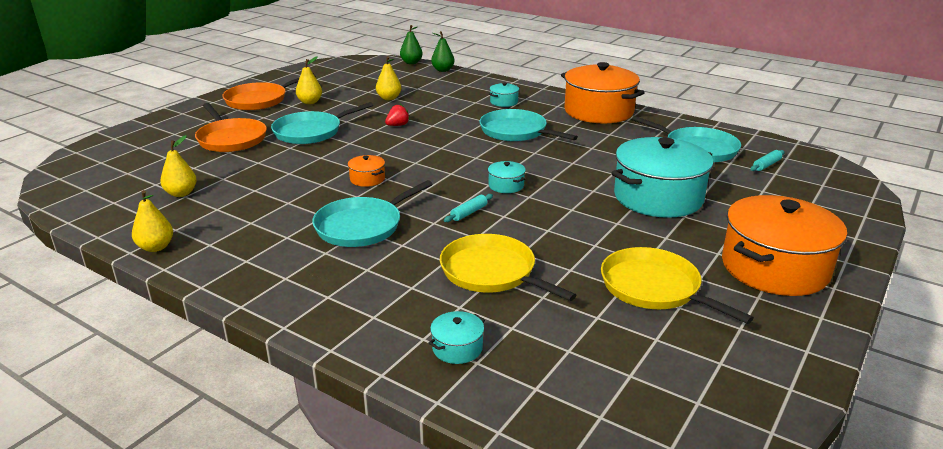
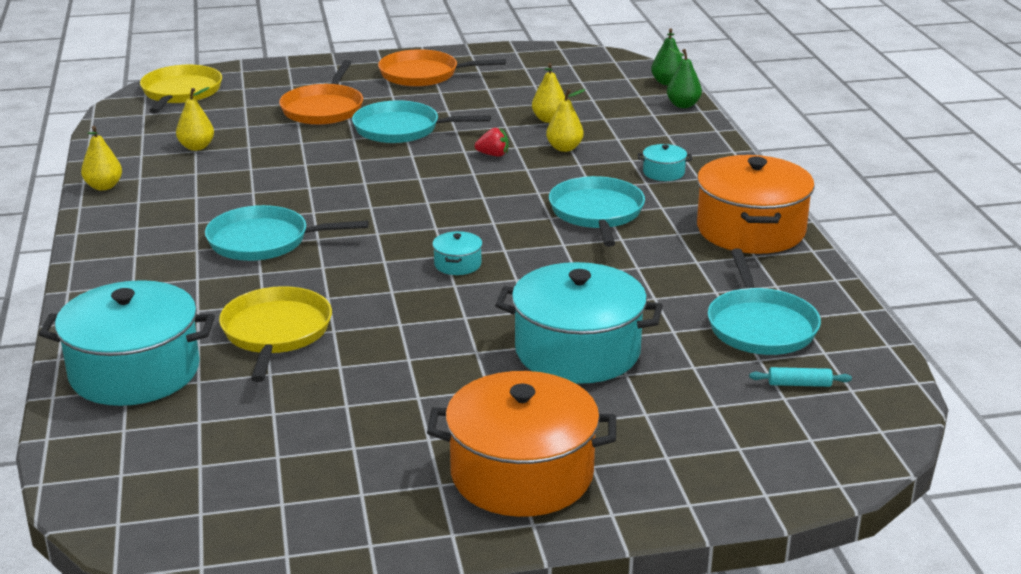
camera: 45 degrees right, 0 degrees up
yellow pear [296,56,322,104] -> yellow pear moved to [546,89,586,152]
orange pot [348,155,385,187] -> none
turquoise pot [428,311,485,364] -> turquoise pot [39,280,215,406], size x2.40
turquoise rolling pin [444,194,493,222] -> none
yellow pan [601,247,754,324] -> yellow pan moved to [140,65,222,113]

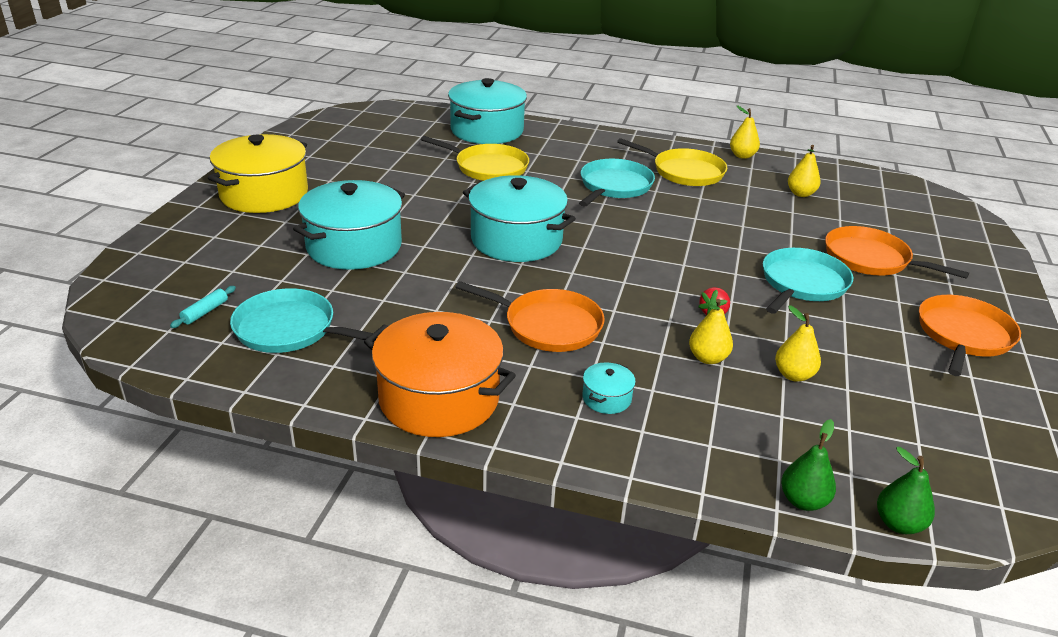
camera: 115 degrees right, 5 degrees up
yellow pan [140,65,222,113] -> yellow pan moved to [617,138,727,186]
orange pot [427,371,616,517] -> yellow pot [208,134,308,213]
turquoise pot [432,231,482,275] -> turquoise pot [463,175,576,262], size x2.40
turquoise pan [549,176,645,247] -> orange pan [455,281,605,352]

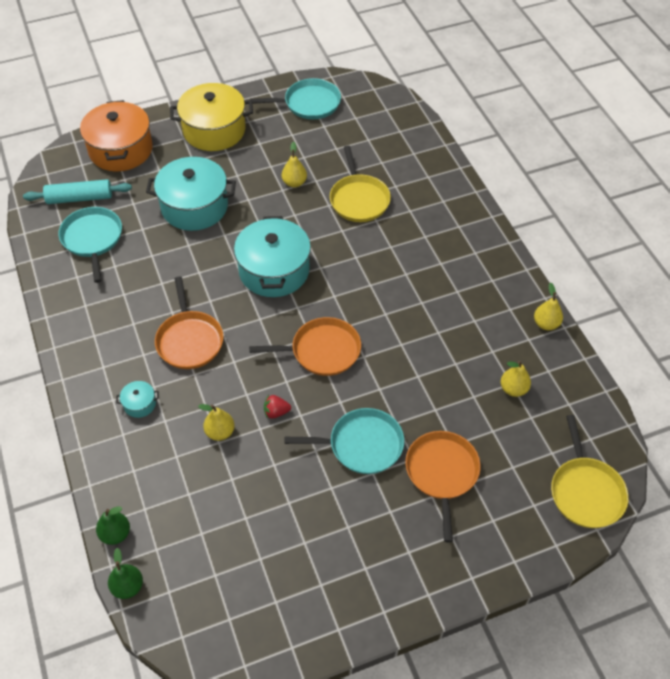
camera: 55 degrees right, 20 degrees up
turquoise rolling pin [170,286,236,328] -> turquoise rolling pin [23,179,132,204], size x2.05
orange pot [364,312,516,437] -> orange pot moved to [80,100,153,171]
turquoise pot [448,78,527,144] -> none
turquoise pan [579,159,655,207] -> turquoise pan moved to [250,78,341,119]
yellow pan [617,138,727,186] -> yellow pan moved to [551,415,629,528]
yellow pear [775,305,821,382] -> yellow pear moved to [282,141,307,187]
orange pan [919,295,1021,376] -> orange pan moved to [249,317,361,376]

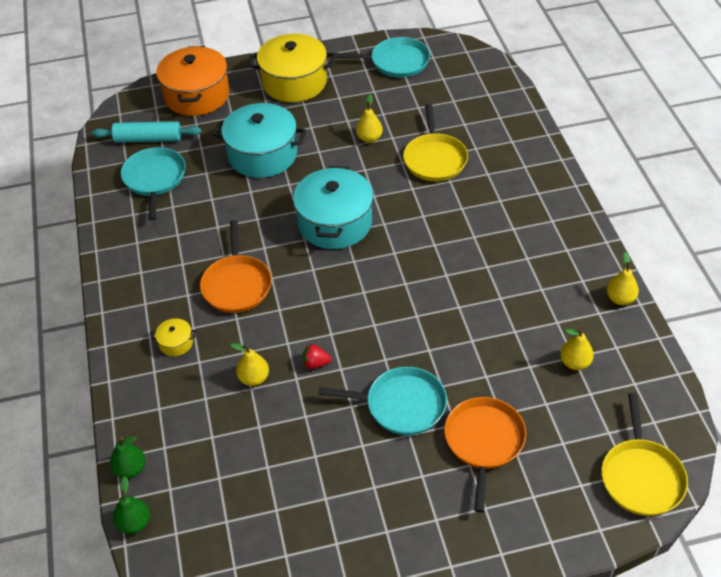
camera: 10 degrees right, 5 degrees down
turquoise pot [116,381,159,418] -> yellow pot [151,318,196,356]
orange pan [249,317,361,376] -> none

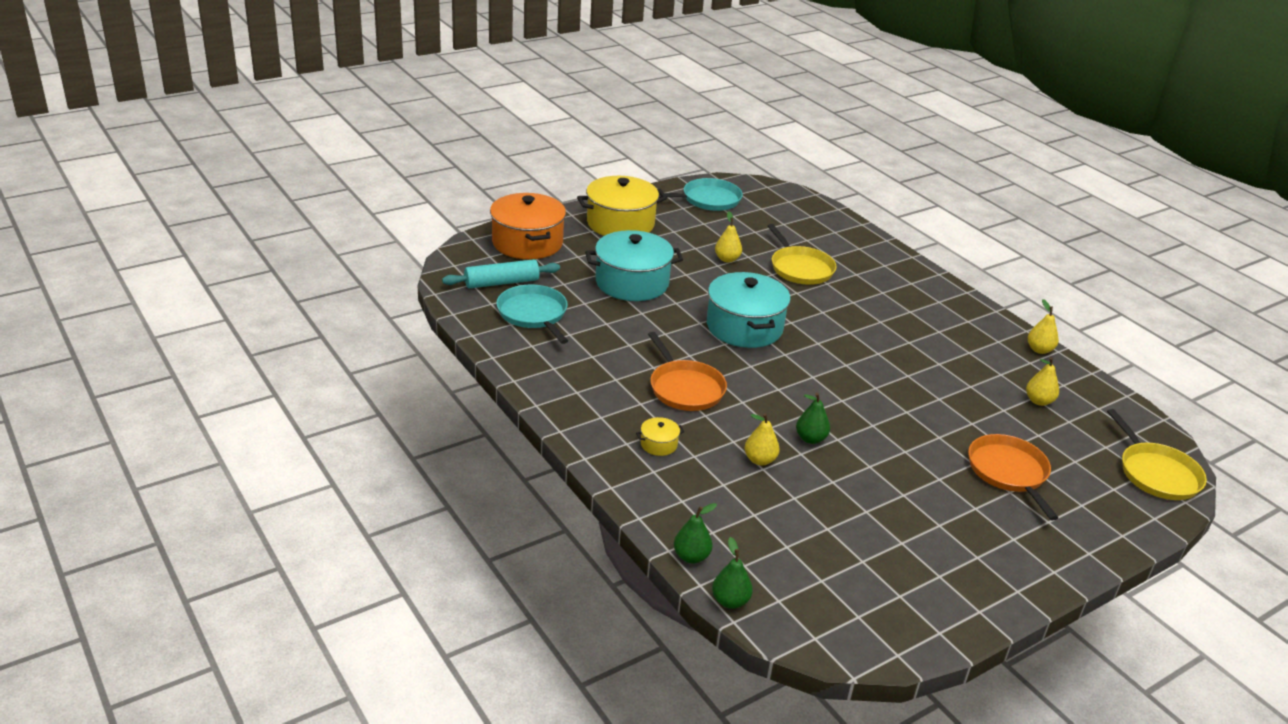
camera: 25 degrees left, 15 degrees down
red strawberry [302,343,331,369] -> green pear [796,393,830,444]
turquoise pan [318,367,447,435] -> none

